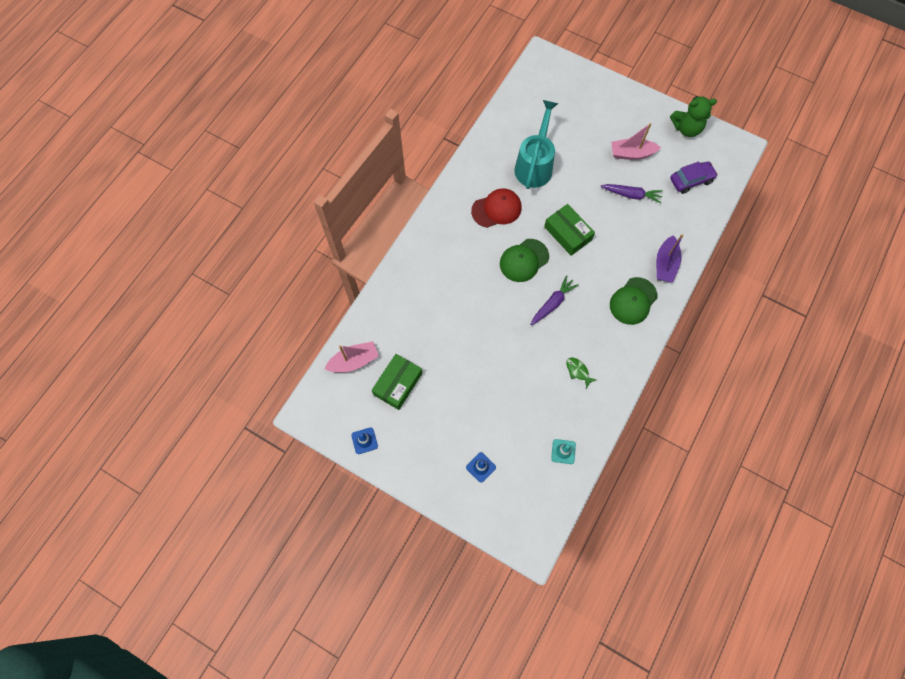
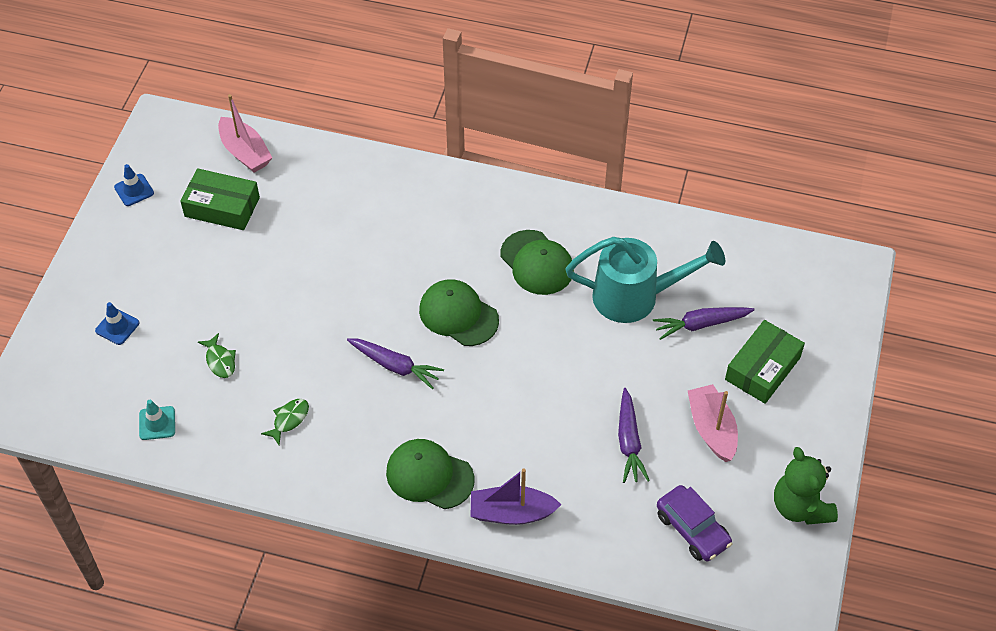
camera: 75 degrees right, 15 degrees down
red cap [471,188,521,228] -> green cap [501,230,574,295]
green box [544,204,595,256] -> green box moved to [725,320,805,404]
none -> green fish [198,333,236,378]
none -> purple carrot [653,307,755,340]

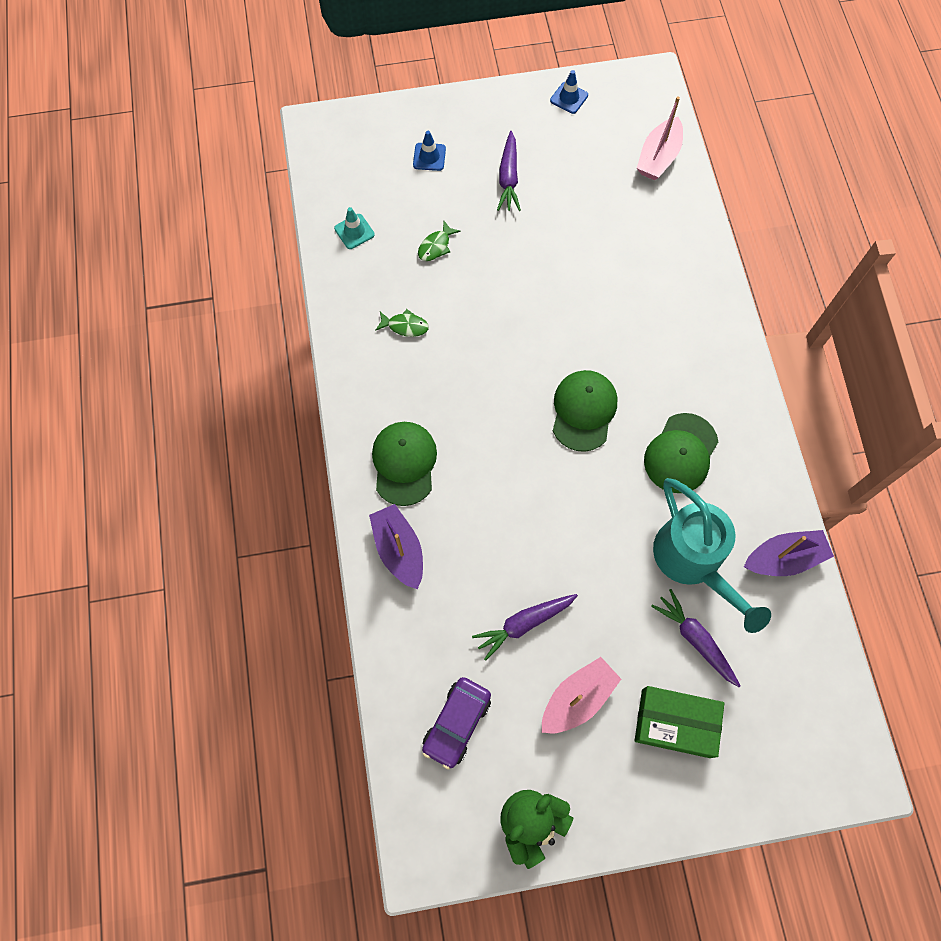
camera: 65 degrees right, 15 degrees up
green box [180,168,260,230] -> none
purple carrot [347,338,444,389] -> purple carrot moved to [497,131,521,211]
none -> purple boat [744,530,834,576]

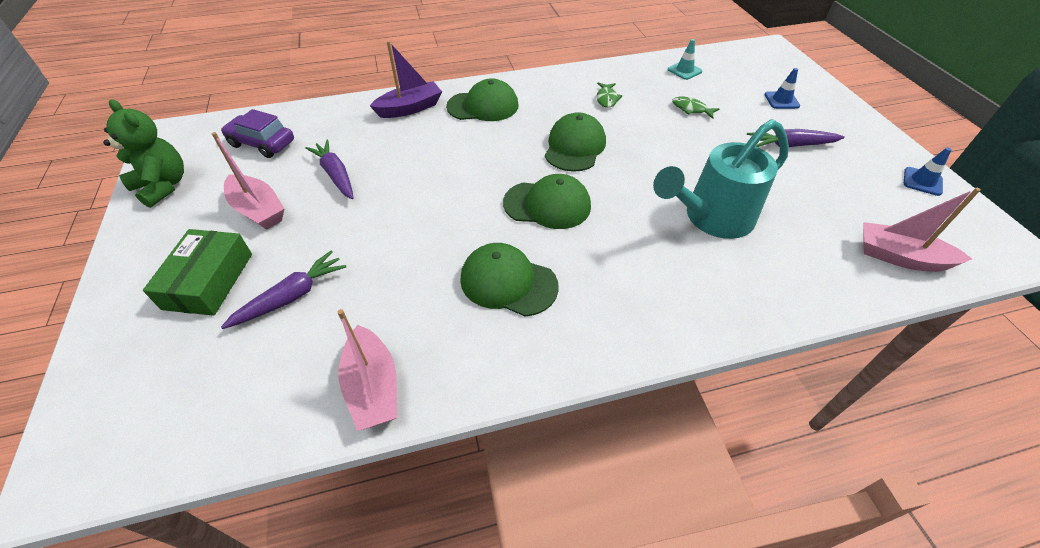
camera: 85 degrees right, 20 degrees down
turquoise watering can [653,478,771,633] -> turquoise watering can moved to [653,119,789,239]
purple boat [744,530,834,576] -> pink boat [337,309,397,431]
none -> green cap [545,112,606,172]

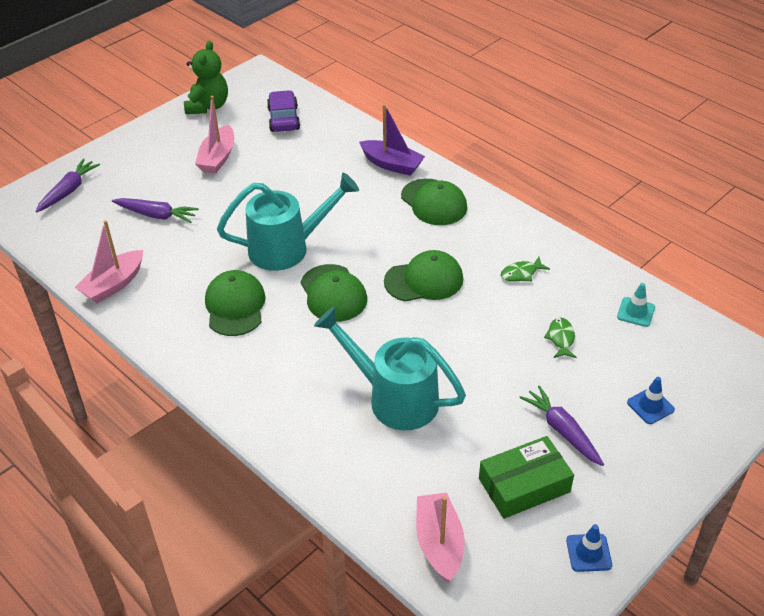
camera: 60 degrees right, 5 degrees down
green box [143,229,252,316] -> green box moved to [479,436,574,519]
purple carrot [305,139,354,199] -> purple carrot moved to [36,159,100,213]
none -> turquoise watering can [217,173,359,271]

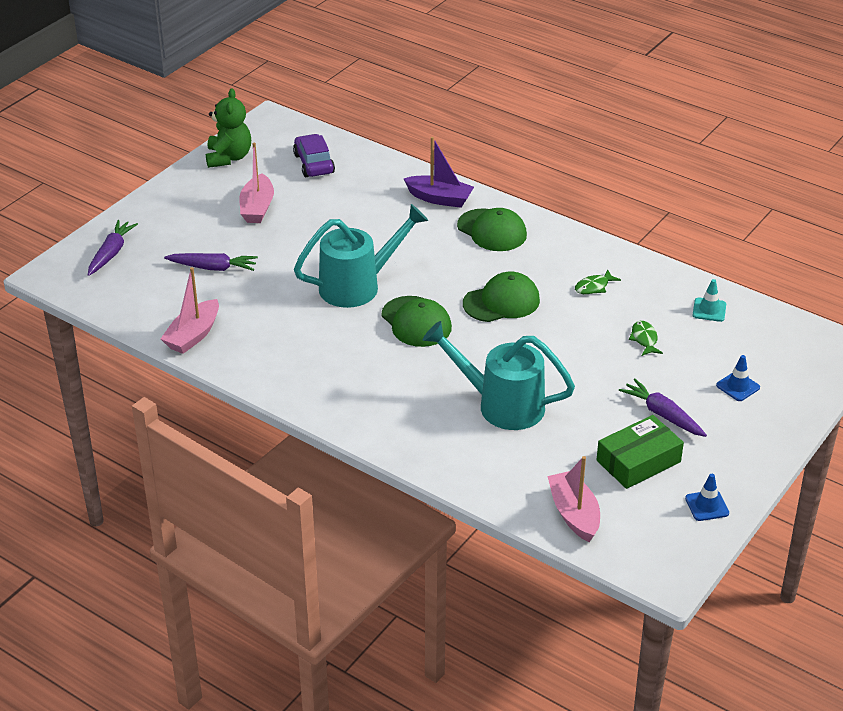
camera: 10 degrees left, 5 degrees down
green cap [205,270,266,336] -> none

